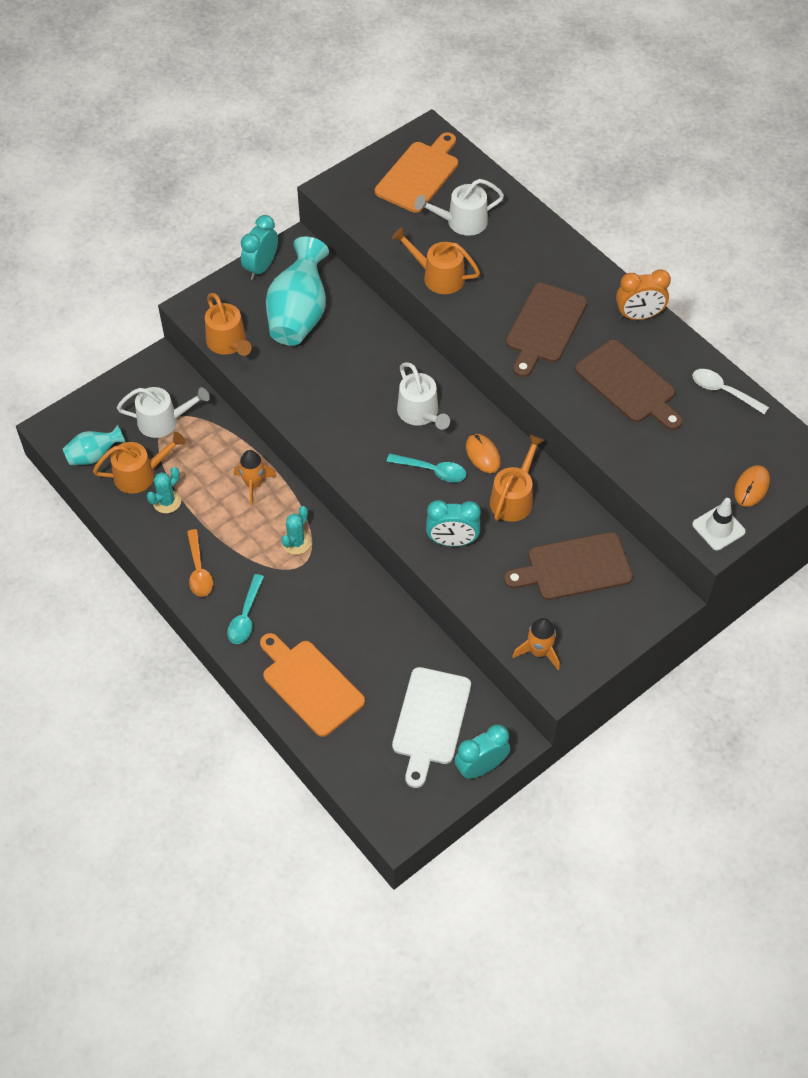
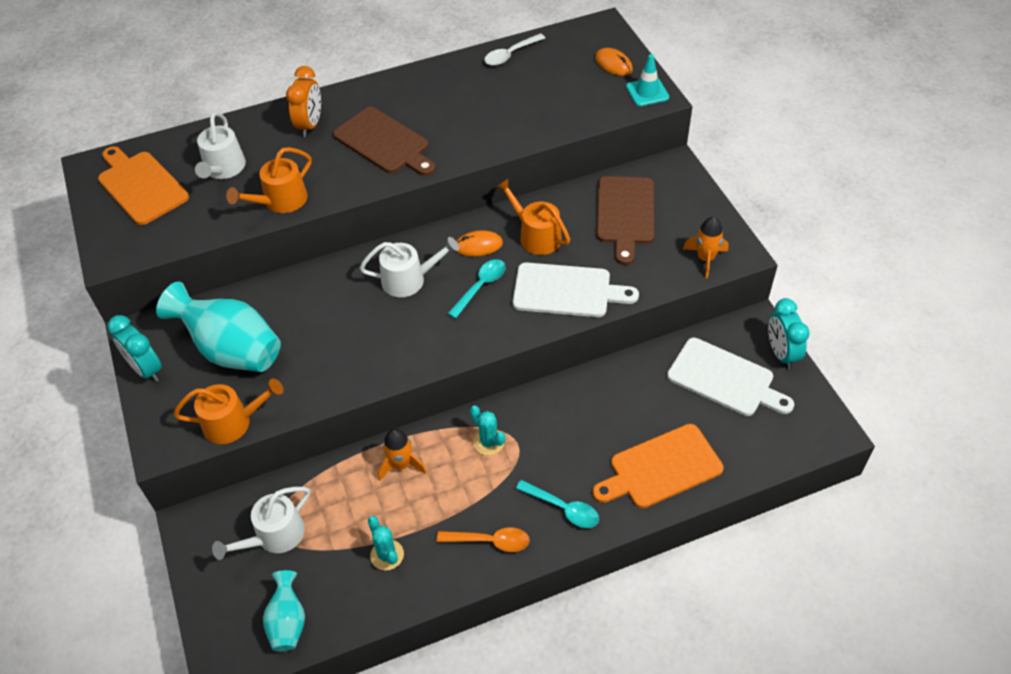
camera: 70 degrees left, 5 degrees down
orange watering can [93,432,185,494] -> none
white watering can [117,387,210,438] -> white watering can turned 150 degrees counterclockwise [212,487,310,560]
turquoise clock [426,500,481,546] -> white cutting board [513,263,639,317]
brown cutting board [575,340,683,430] -> none
orange clock [616,269,671,320] -> orange clock moved to [286,66,321,137]
white traffic cone [692,498,746,550] -> turquoise traffic cone [626,54,669,106]

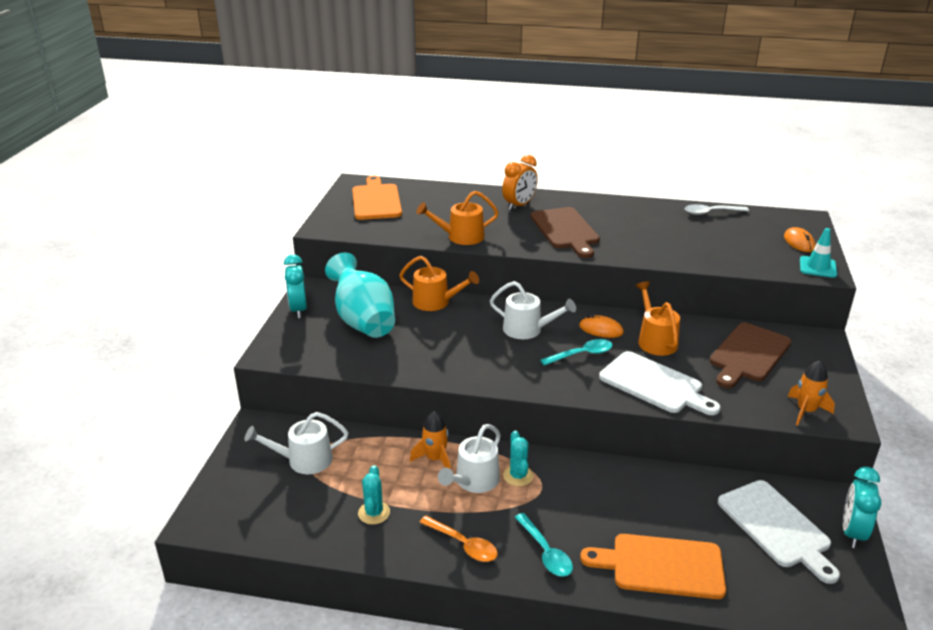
camera: 30 degrees right, 20 degrees down
orange watering can [173,379,283,444] -> orange watering can moved to [399,256,479,311]
white watering can [195,112,246,179] -> white watering can moved to [438,424,501,493]
turquoise vase [263,570,305,651] -> none

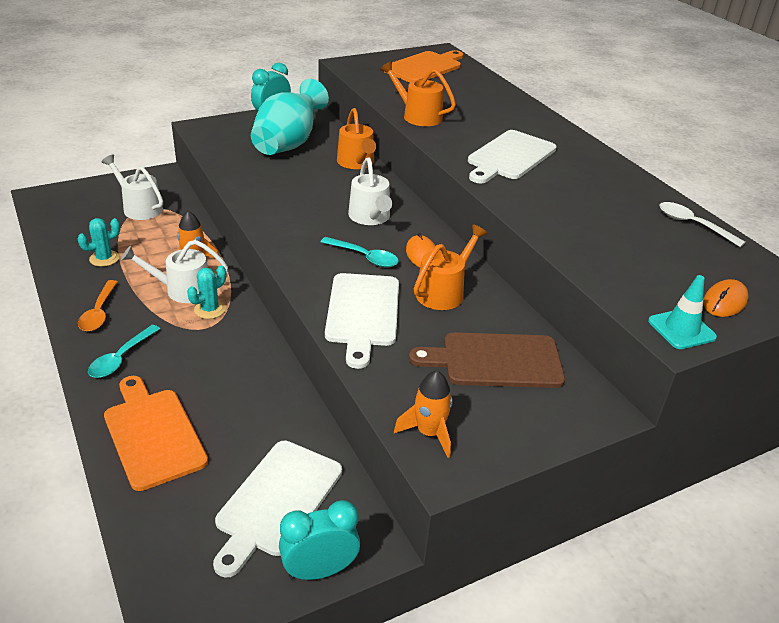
camera: 50 degrees right, 5 degrees up
orange clock [502,155,538,210] -> none
brown cutting board [531,207,600,258] -> white cutting board [468,130,556,183]

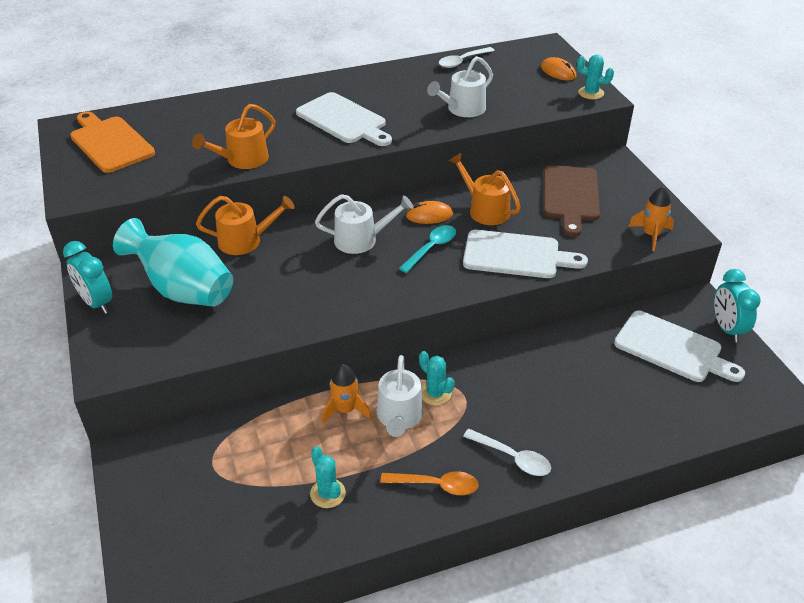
camera: 80 degrees left, 5 degrees up
turquoise spoon [88,325,160,378] -> white spoon [463,429,551,476]
white watering can [101,155,163,220] -> white watering can moved to [427,56,493,117]
orange cutting board [104,376,208,491] -> none
turquoise traffic cone [648,275,717,349] -> turquoise cactus [577,55,614,99]

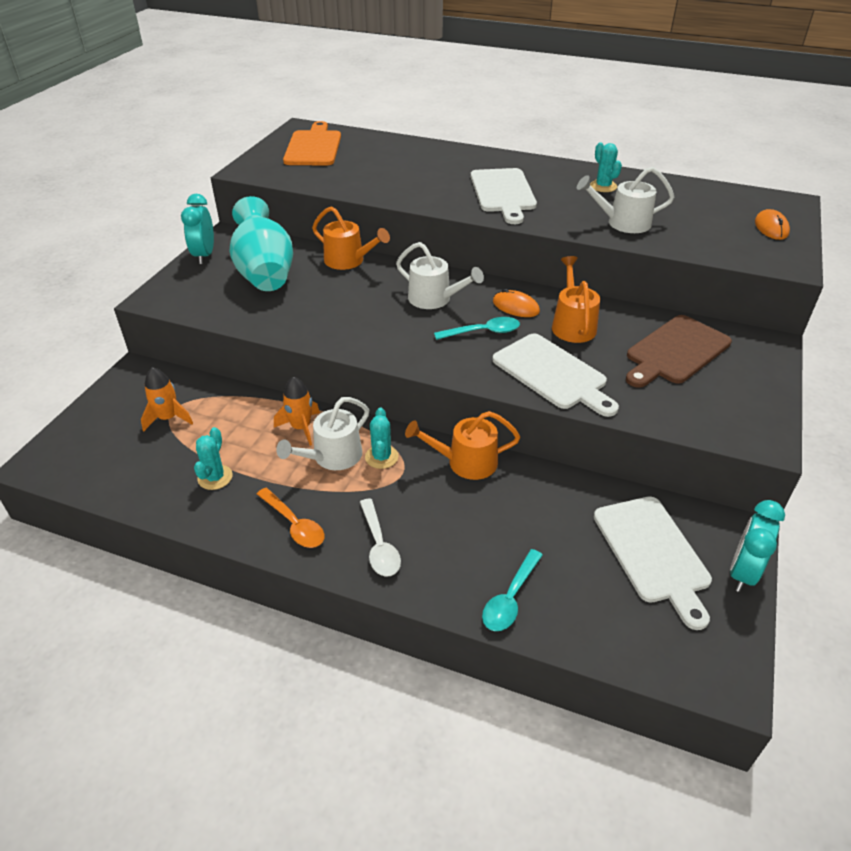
camera: 40 degrees right, 0 degrees up
orange watering can [192,104,275,169] -> orange watering can moved to [405,411,520,480]
white spoon [439,47,495,68] -> none
turquoise cactus [577,55,614,99] -> turquoise cactus moved to [590,142,622,192]
orange rocket [628,187,674,251] -> orange rocket moved to [141,367,193,432]
none -> turquoise spoon [482,549,543,631]

